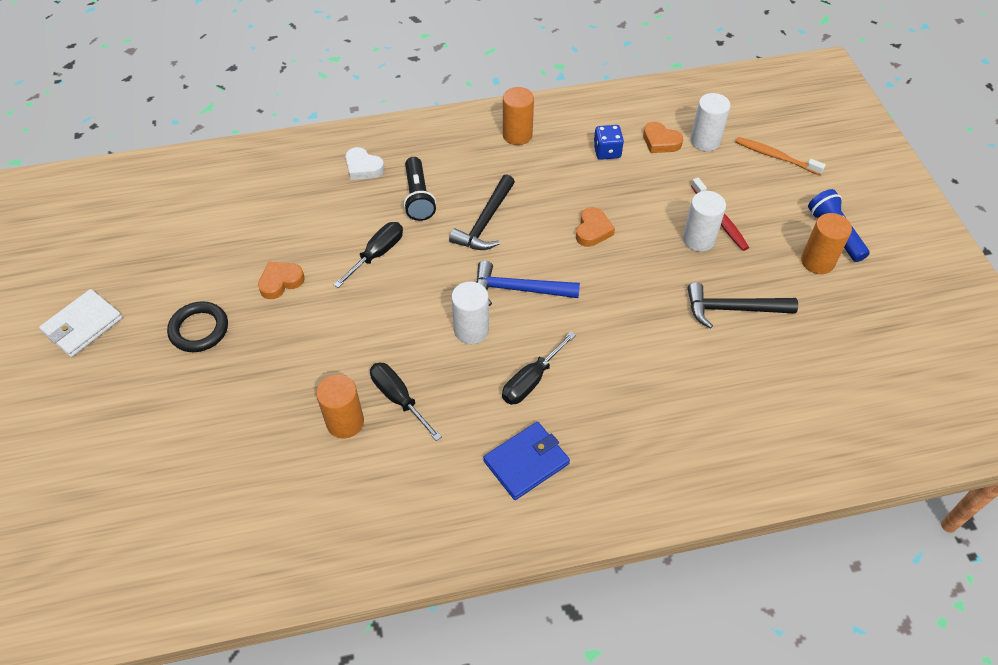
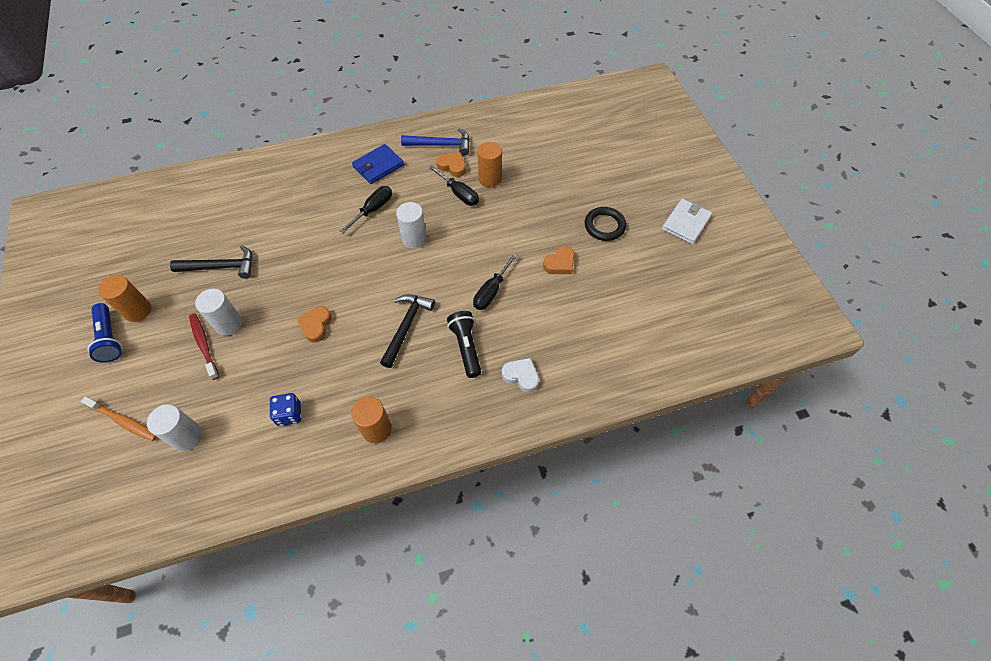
camera: 175 degrees right, 5 degrees up
blue hammer [476,261,580,306] -> blue hammer moved to [401,128,470,156]
orange heart [643,122,683,153] -> orange heart moved to [436,152,466,177]

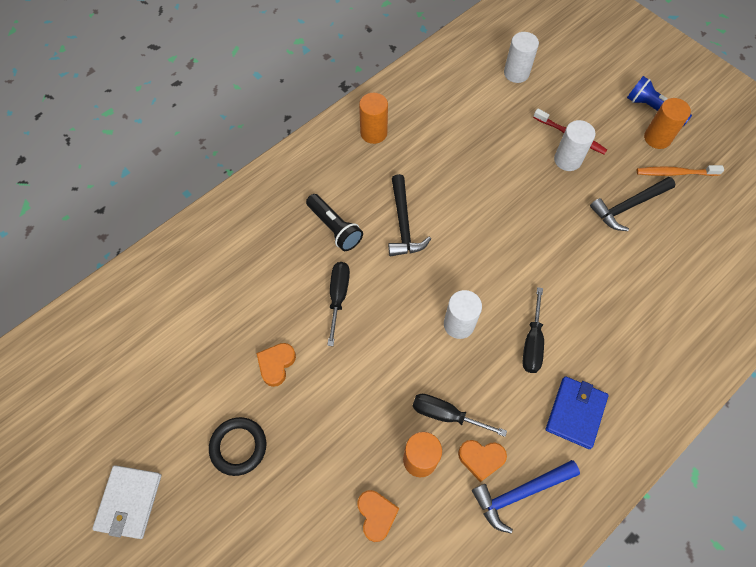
camera: 155 degrees right, 5 degrees up
orange toothbrush [81,396,157,441] -> orange toothbrush moved to [637,165,724,176]
blue dice [270,393,301,426] -> none
orange heart [297,306,332,343] -> orange heart moved to [358,490,399,542]
white heart [502,358,539,392] -> none

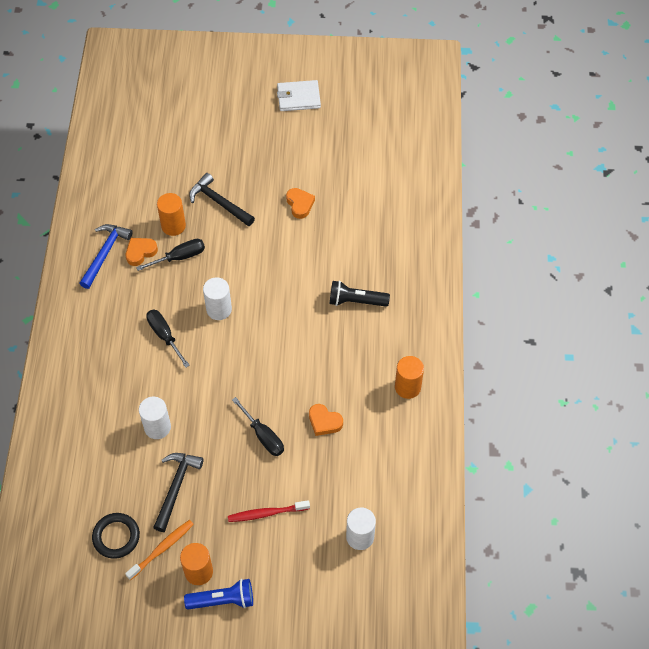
camera: 135 degrees right, 5 degrees down
white wallet [92,465,161,539] -> white wallet turned 60 degrees counterclockwise [277,80,321,111]
black ring [209,417,266,476] -> black ring moved to [92,513,140,559]
black screwdriver [327,262,350,346] -> black screwdriver moved to [232,397,284,456]
orange heart [358,490,399,542] -> orange heart moved to [309,404,343,436]
black hammer [388,174,431,256] -> black hammer moved to [189,173,255,226]
blue wallet [546,376,609,449] -> none
white cylinder [554,120,596,171] -> white cylinder moved to [139,397,171,439]

